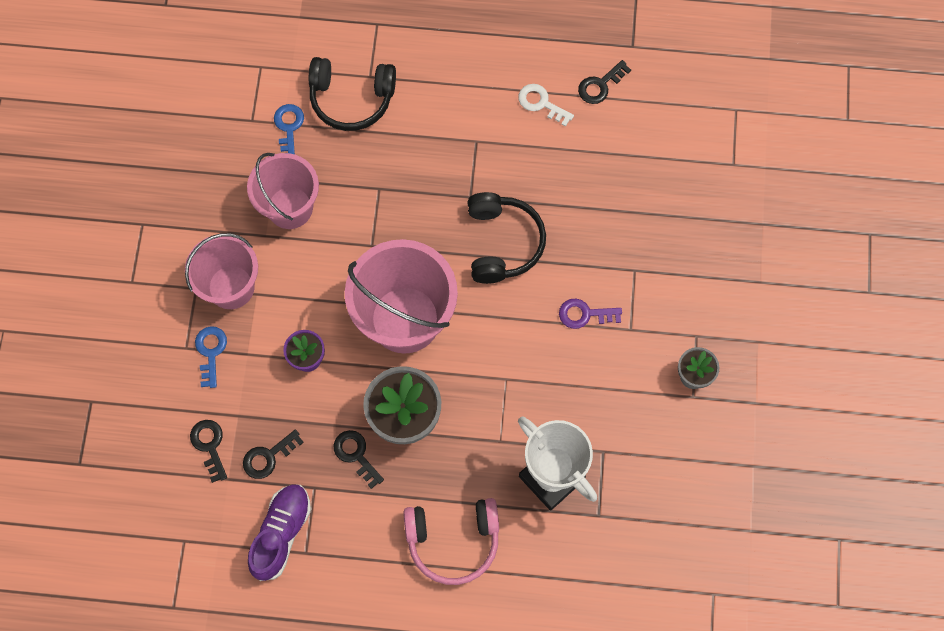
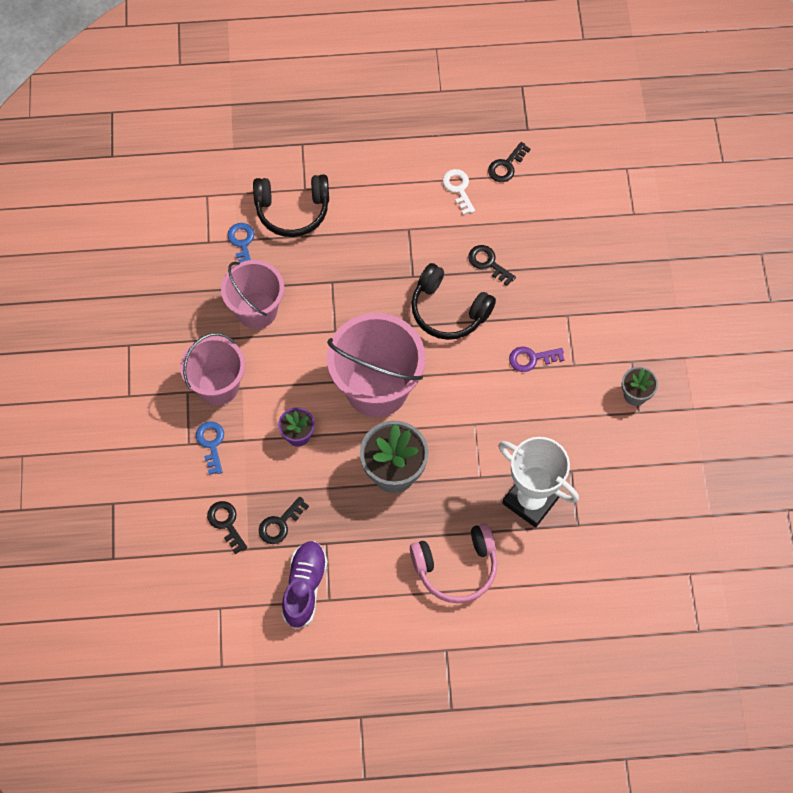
camera: 10 degrees left, 5 degrees down
black key [334,430,384,489] -> black key moved to [468,245,516,286]
black headphones [468,192,546,284] -> black headphones turned 135 degrees clockwise [411,263,496,340]
white key [518,84,574,127] -> white key turned 45 degrees clockwise [442,169,475,215]

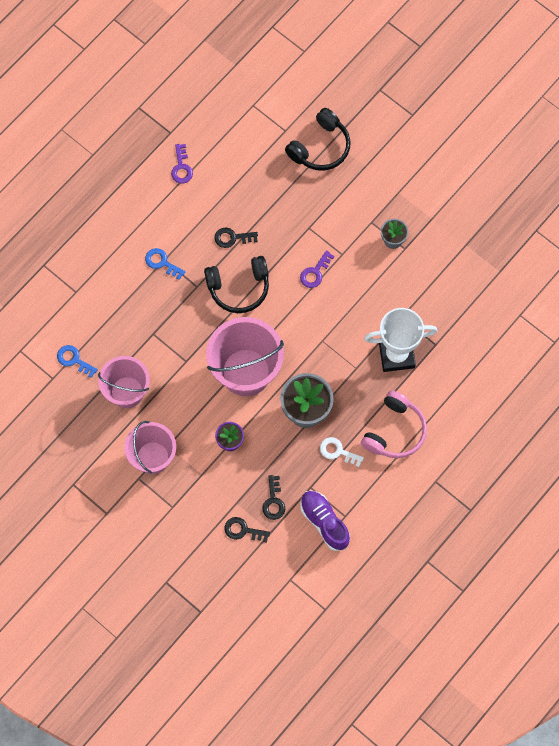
camera: 45 degrees left, 5 degrees up
blue key [196,421,224,475] -> blue key moved to [145,248,185,280]
black headphones [253,174,329,237] -> black headphones moved to [285,108,351,171]
white key [442,169,475,215] -> white key moved to [320,437,364,467]
black key [488,142,531,182] -> purple key [171,144,193,184]

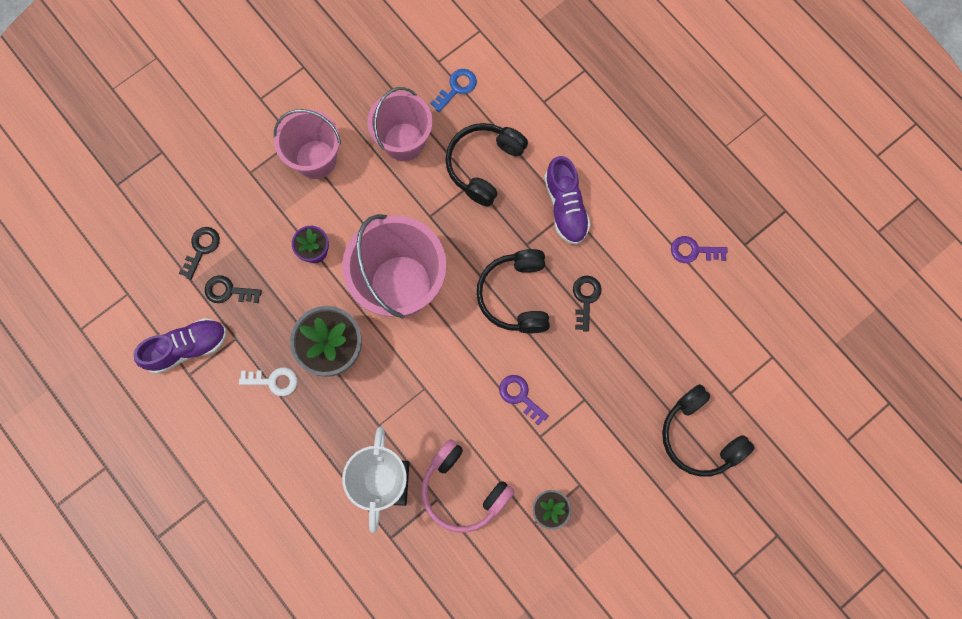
camera: 100 degrees right, 5 degrees up
blue key [145,248,185,280] -> purple shoe [544,156,591,245]
white key [320,437,364,467] -> white key turned 60 degrees clockwise [239,367,298,396]
pink headphones [361,391,427,458] -> pink headphones moved to [421,439,515,533]
none -> black headphones [445,123,528,206]

